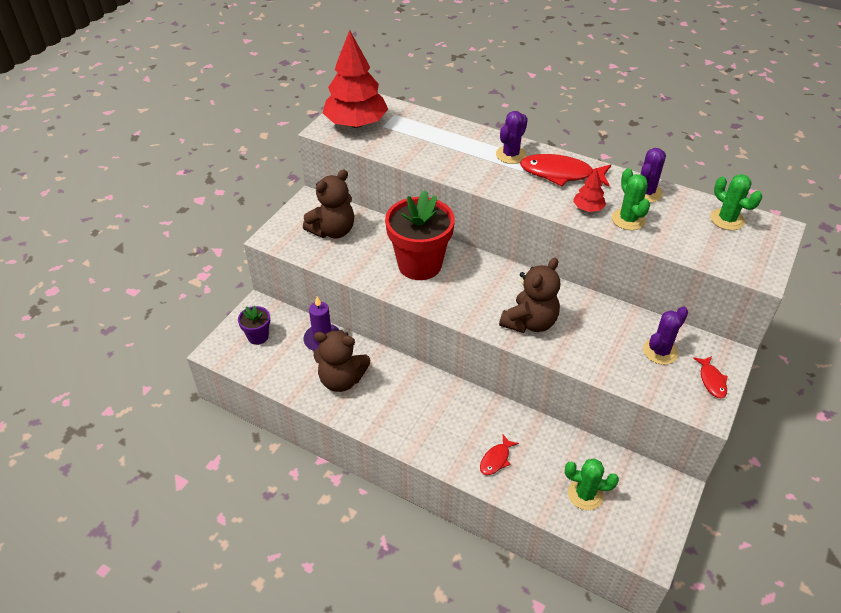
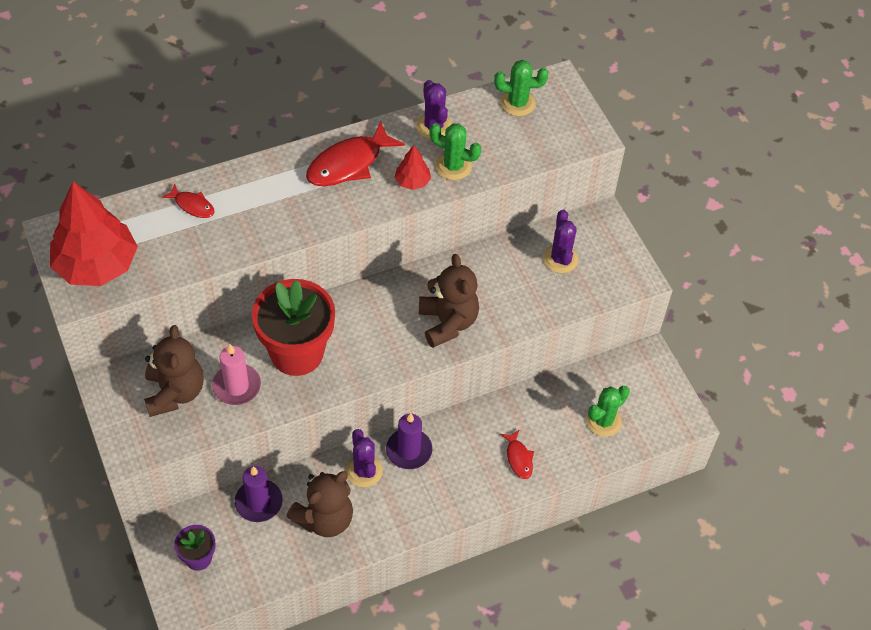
camera: 55 degrees left, 10 degrees up
purple cactus [496,111,528,164] -> purple cactus moved to [345,429,383,487]
red fish [693,356,728,399] -> red fish moved to [162,184,215,218]
none -> pink candle [212,344,261,405]
none -> purple candle [386,413,432,469]

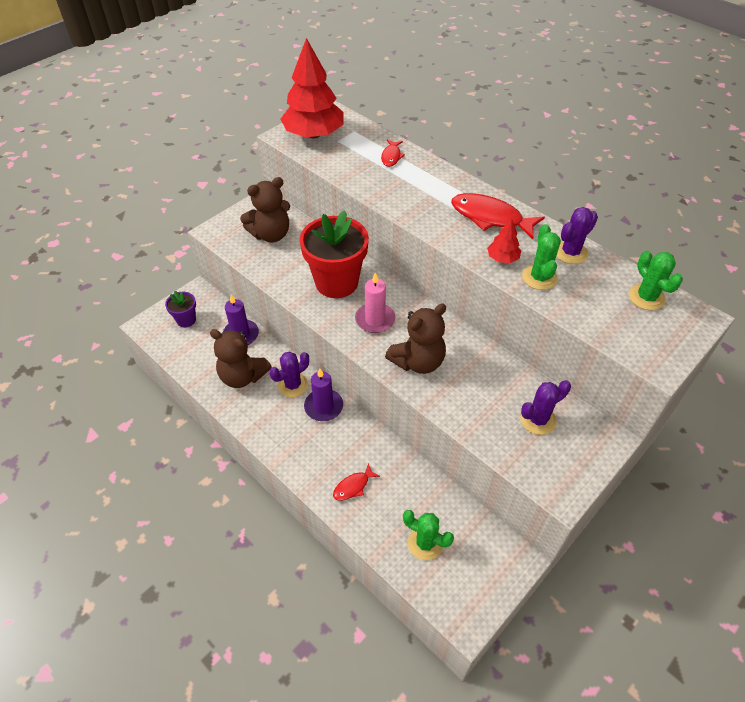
camera: 70 degrees right, 5 degrees down
pink candle [212,344,261,405] -> pink candle moved to [355,272,395,333]

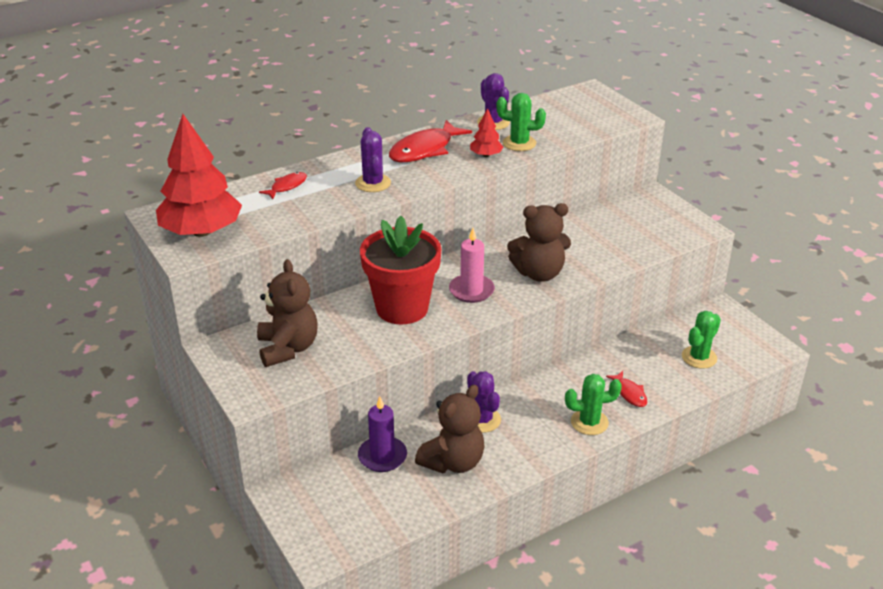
camera: 75 degrees left, 15 degrees down
purple flower pot [165,291,196,327] -> none
purple candle [304,368,343,421] -> none
red fish [381,140,405,167] -> red fish turned 75 degrees counterclockwise [259,172,307,199]
brown teddy bear [385,304,446,374] -> brown teddy bear turned 105 degrees clockwise [507,203,571,282]
purple cactus [520,380,571,435] -> purple cactus moved to [355,127,391,192]
green cactus [629,251,683,310] -> green cactus moved to [565,374,622,435]

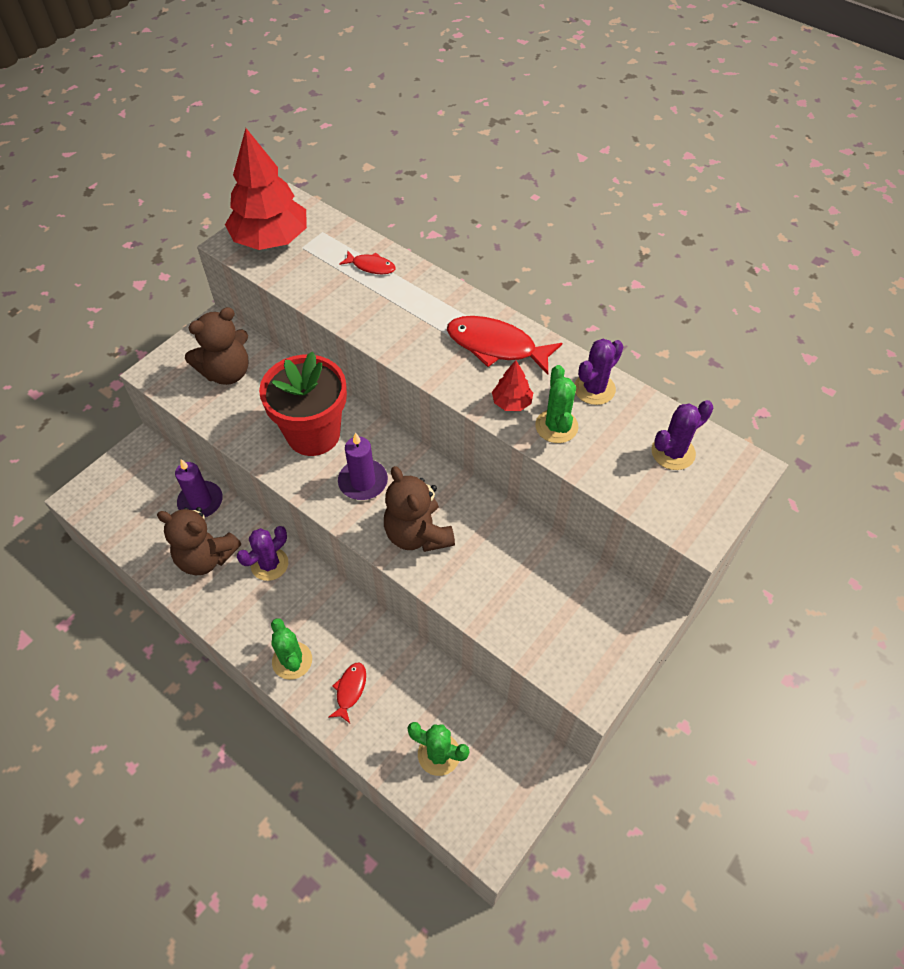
camera: 70 degrees right, 20 degrees up
purple cactus [355,127,391,192] -> purple cactus moved to [651,400,713,470]
pink candle [449,228,495,303] -> purple candle [338,432,388,500]
red fish [606,371,647,407] -> red fish turned 150 degrees clockwise [328,663,366,723]

